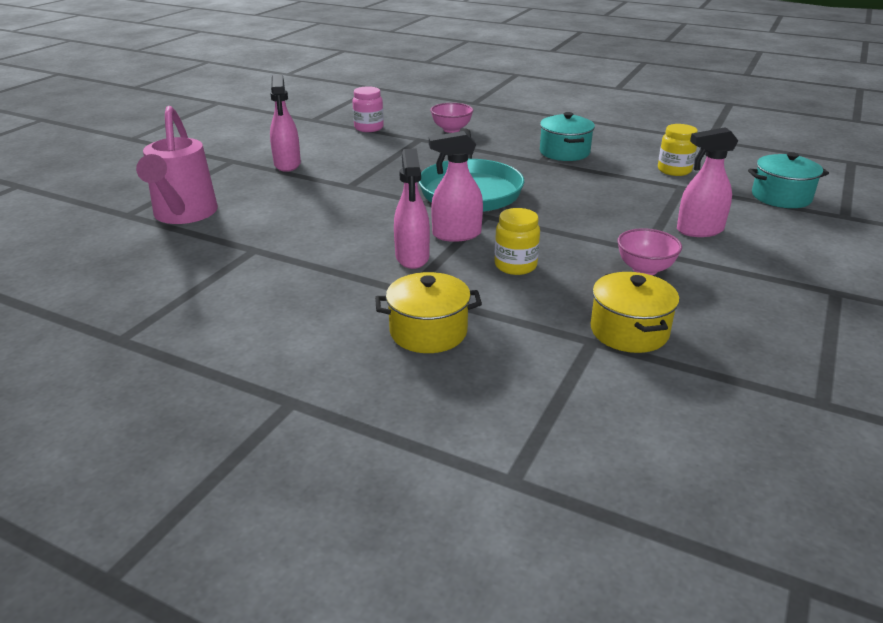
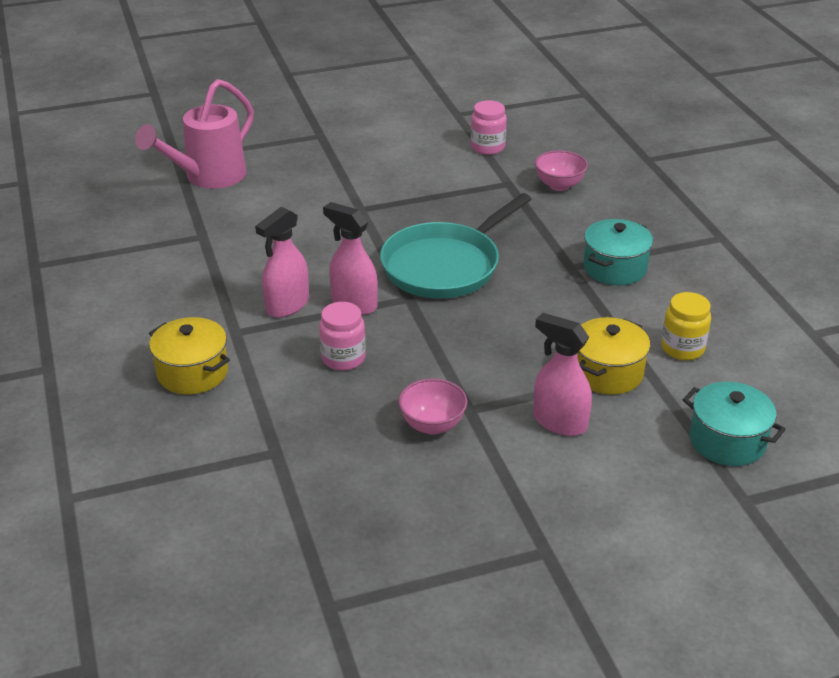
camera: 45 degrees right, 5 degrees up
pink spray bottle [270,75,301,172] -> none
yellow jar [495,208,540,275] -> pink jar [319,302,366,371]
yellow pot [591,272,679,353] -> yellow pot moved to [577,317,650,395]

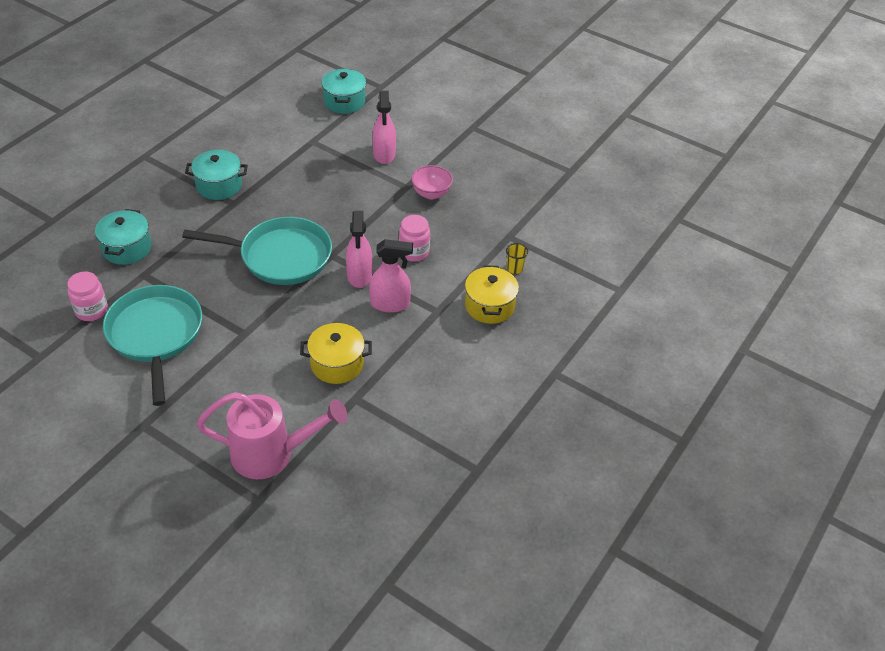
camera: 130 degrees left, 10 degrees up
pink bowl [535,150,588,191] -> turquoise pot [95,209,151,265]
yellow pot [577,317,650,395] -> yellow pot moved to [300,323,372,384]
yellow jar [661,292,711,360] -> none
none -> turquoise pan [103,285,202,406]
none -> yellow cup [506,243,528,274]

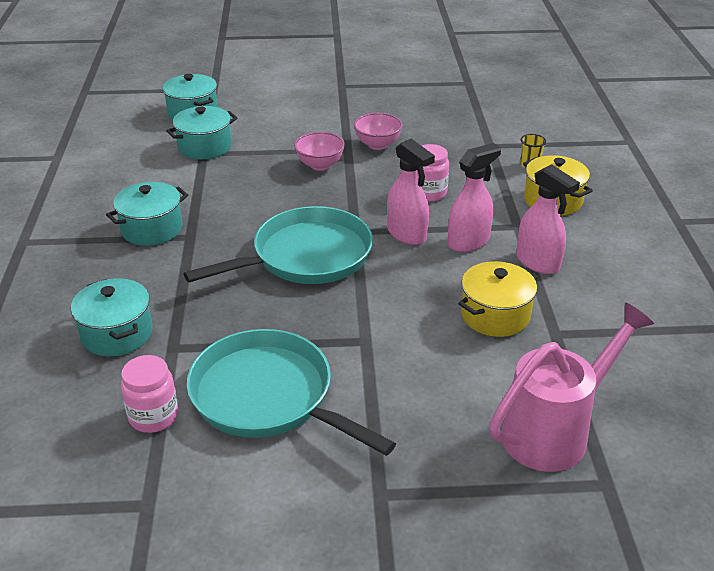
camera: 35 degrees left, 10 degrees down
pink spray bottle [373,91,396,164] -> pink spray bottle moved to [516,164,580,274]
none -> turquoise pot [166,106,238,159]
none -> pink bowl [294,132,345,171]

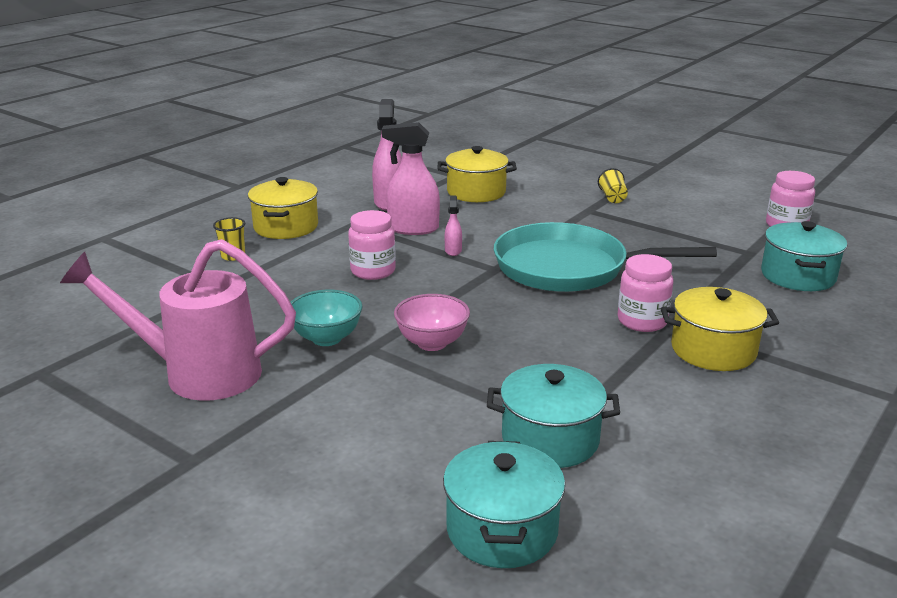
camera: 140 degrees left, 10 degrees down
turquoise pot [106,182,188,246] -> yellow pot [661,287,779,371]
turquoise pan [187,329,396,456] -> none
pink bowl [354,113,403,150] -> turquoise bowl [290,290,363,346]
pink spray bottle [387,139,435,245] -> pink spray bottle [445,196,462,256], size x0.49
pink watering can [489,302,654,472] -> pink watering can moved to [60,239,296,401]
none -> yellow cup [598,168,628,203]
none -> pink jar [618,254,674,332]

